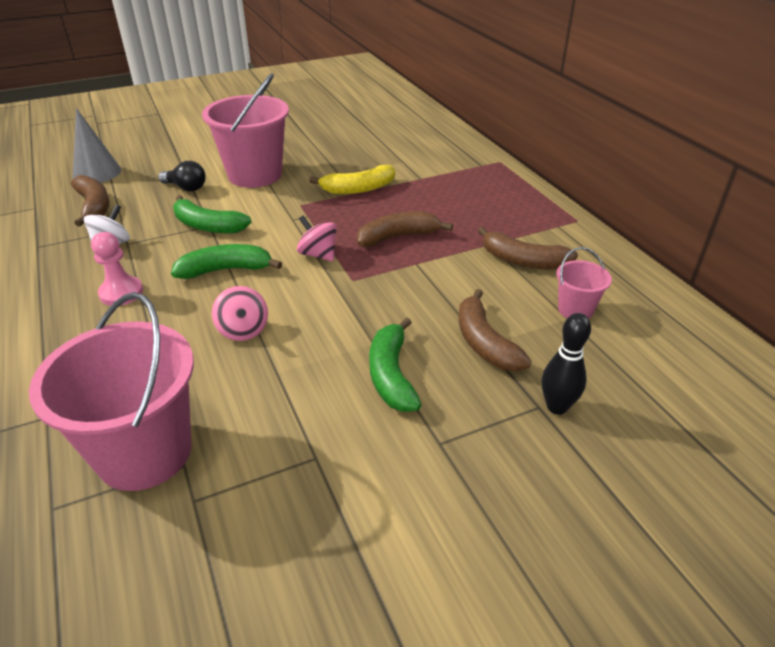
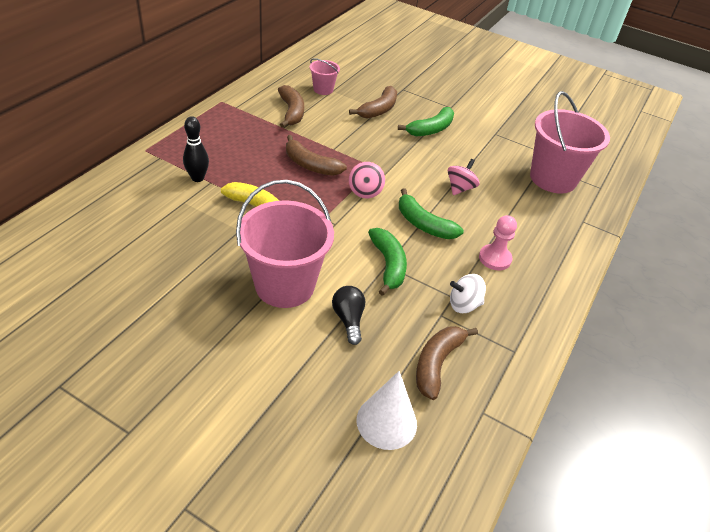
camera: 130 degrees left, 5 degrees up
grey cone [73,108,121,182] -> white cone [357,371,417,450]
black bowling pin [542,313,591,415] -> black bowling pin moved to [183,116,209,182]

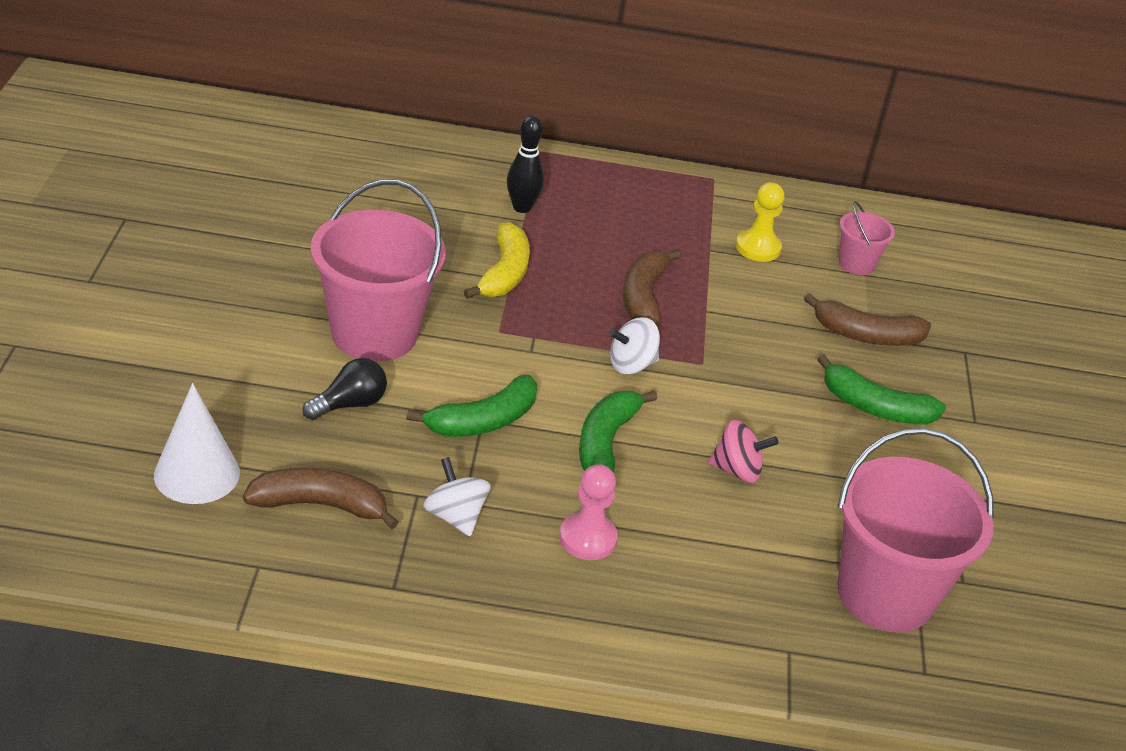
camera: 65 degrees right, 5 degrees down
brown banana [278,85,304,128] -> yellow pawn [736,182,785,262]
pink spinning top [349,162,385,198] -> white spinning top [609,317,660,374]

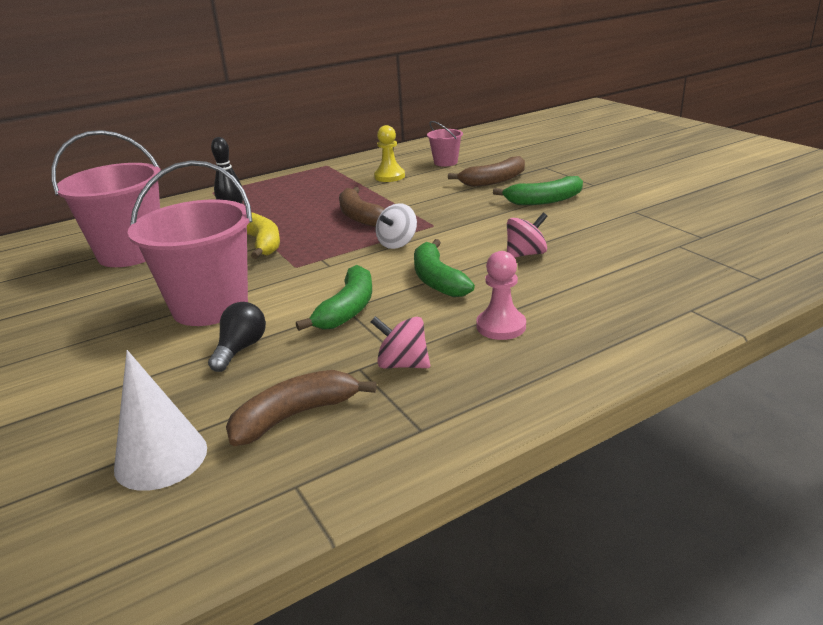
camera: 30 degrees left, 10 degrees down
white spinning top [424,457,491,536] -> pink spinning top [371,316,430,368]
pink bucket [838,428,994,632] -> pink bucket moved to [51,130,161,267]

